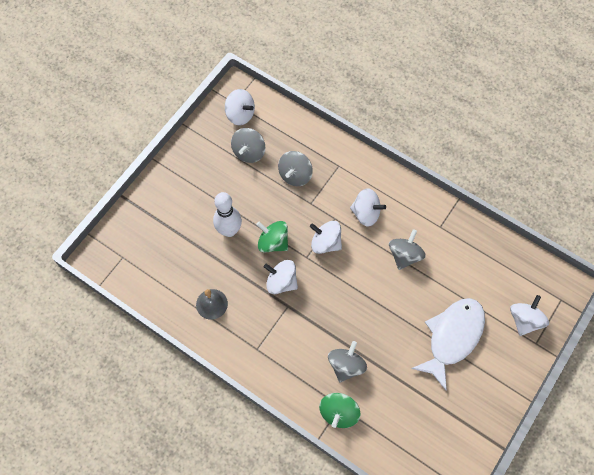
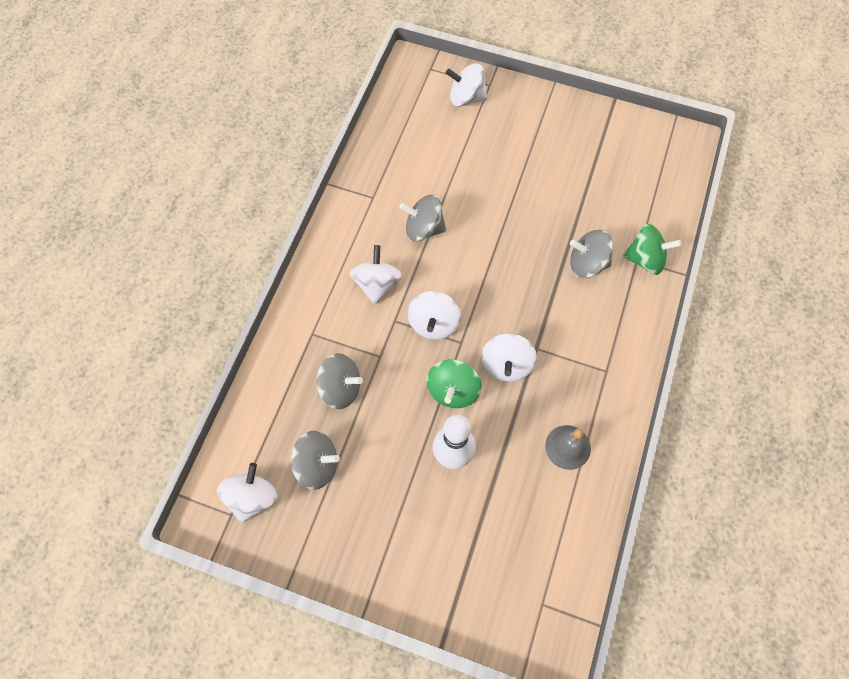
camera: 105 degrees left, 0 degrees up
white fish [411,298,485,391] -> none

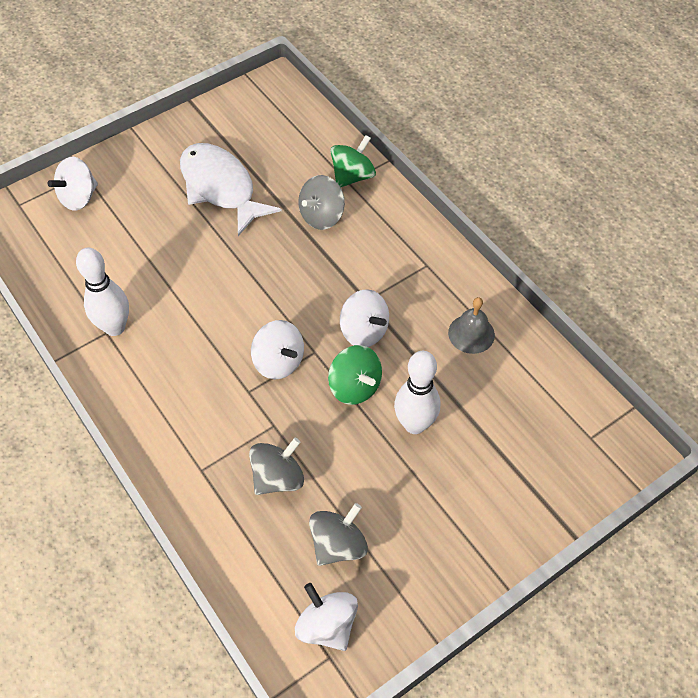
camera: 55 degrees left, 10 degrees down
white spinning top [350,245,402,305] -> none
grey spinning top [399,195,446,242] -> none
none -> white bowling pin [76,248,129,336]
none -> white fish [180,143,282,236]

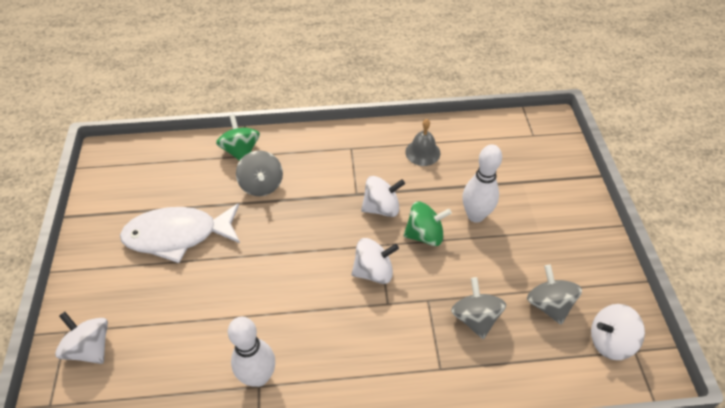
camera: 60 degrees left, 5 degrees down
white spinning top [47,157,98,211] -> white spinning top turned 150 degrees clockwise [55,312,108,364]

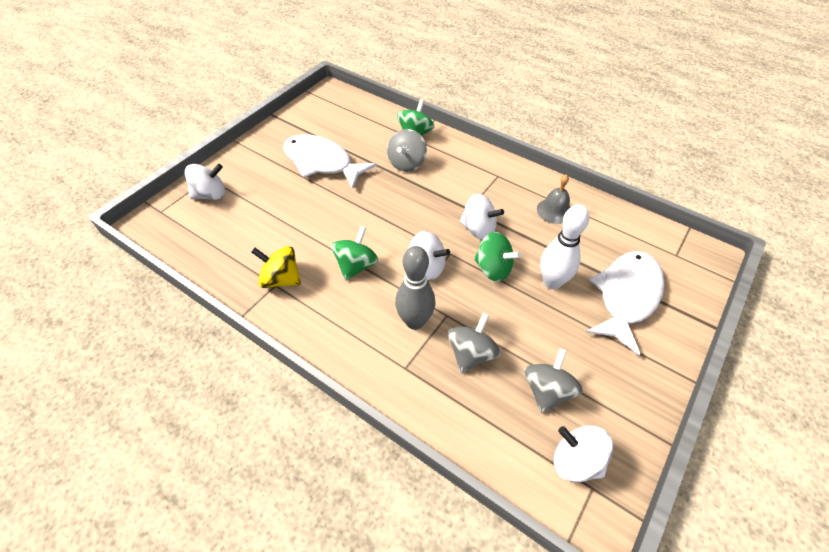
camera: 40 degrees right, 0 degrees up
white spinning top [55,312,108,364] -> white spinning top turned 75 degrees clockwise [185,164,226,200]
white bowling pin [228,317,275,387] -> yellow spinning top [252,246,301,288]
none -> green spinning top [331,226,378,281]
none -> grey bowling pin [395,246,435,330]
none -> white fish [586,251,664,355]

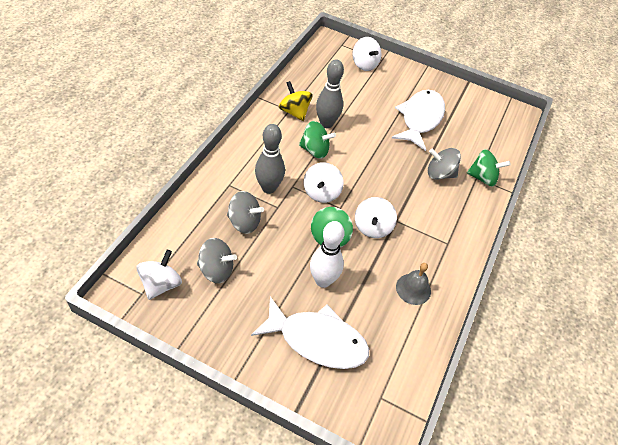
camera: 75 degrees right, 0 degrees up
yellow spinning top [252,246,301,288] -> yellow spinning top turned 45 degrees counterclockwise [279,81,313,121]
none -> grey bowling pin [316,59,344,128]

